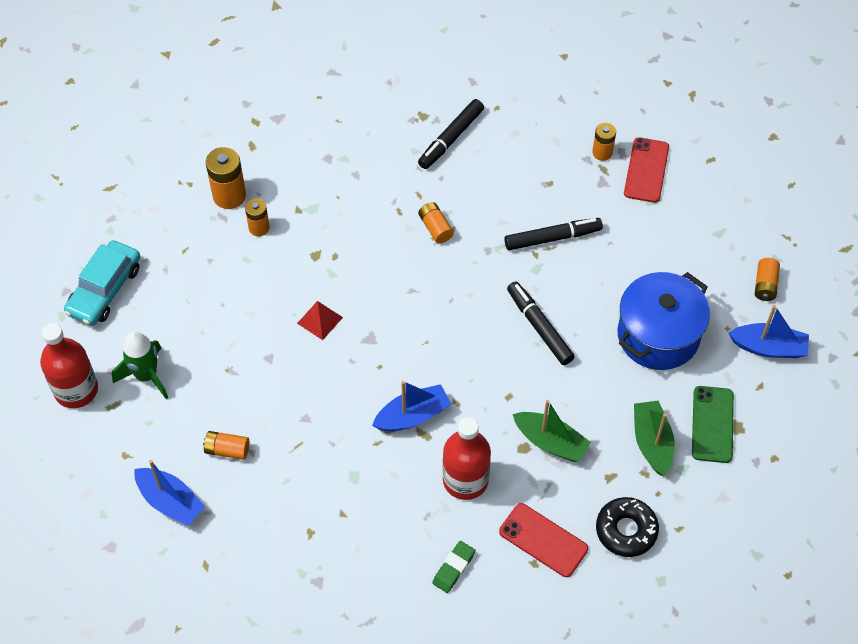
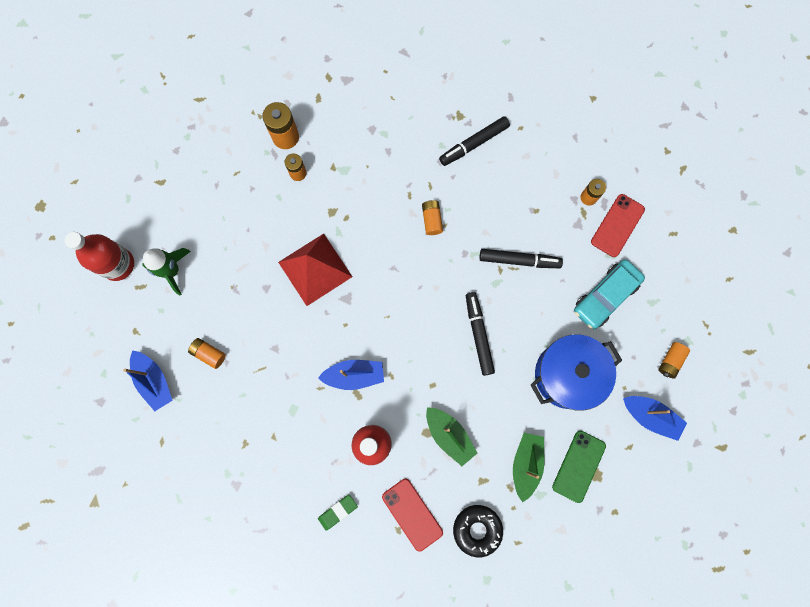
camera: 20 degrees right, 20 degrees up
turquoise car [64,240,140,326] -> turquoise car moved to [574,259,645,330]
red pyramid [297,301,343,340] -> red pyramid [278,234,352,306], size x2.06

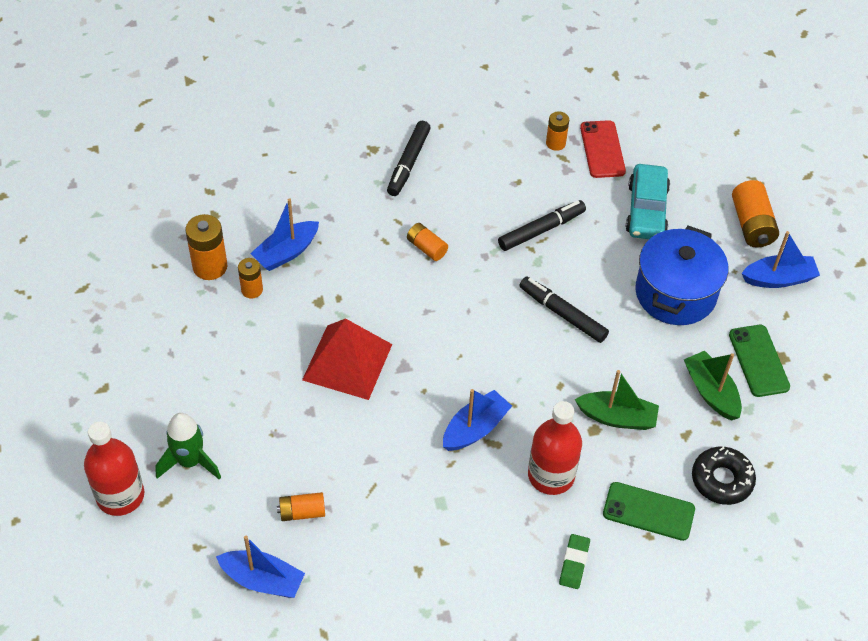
camera: 40 degrees left, 25 degrees down
red phone [382,479,443,551] -> green phone [603,482,695,541]
orange battery [658,342,690,379] -> orange battery [732,180,779,247], size x1.61
none -> blue boat [250,198,319,271]

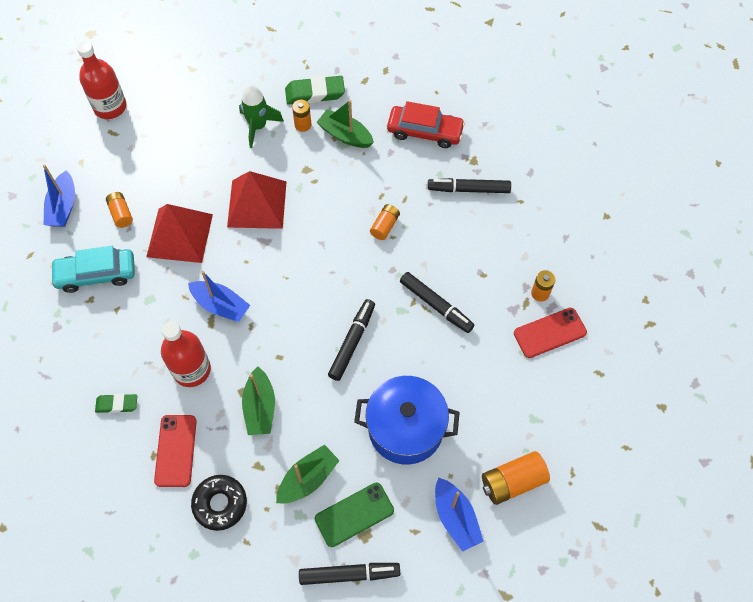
camera: 75 degrees right, 10 degrees up
green rocket [155,413,221,480] -> green rocket moved to [239,85,284,148]
orange battery [185,214,227,280] -> green eraser [285,76,345,105]
blue boat [250,198,319,271] -> green boat [317,100,374,148]
green phone [603,482,695,541] -> red phone [154,415,197,487]
turquoise car [626,164,670,239] -> turquoise car moved to [50,246,135,293]
none -> red pyramid [146,204,213,263]
none -> black marker [299,563,400,585]
none -> red car [387,101,465,148]

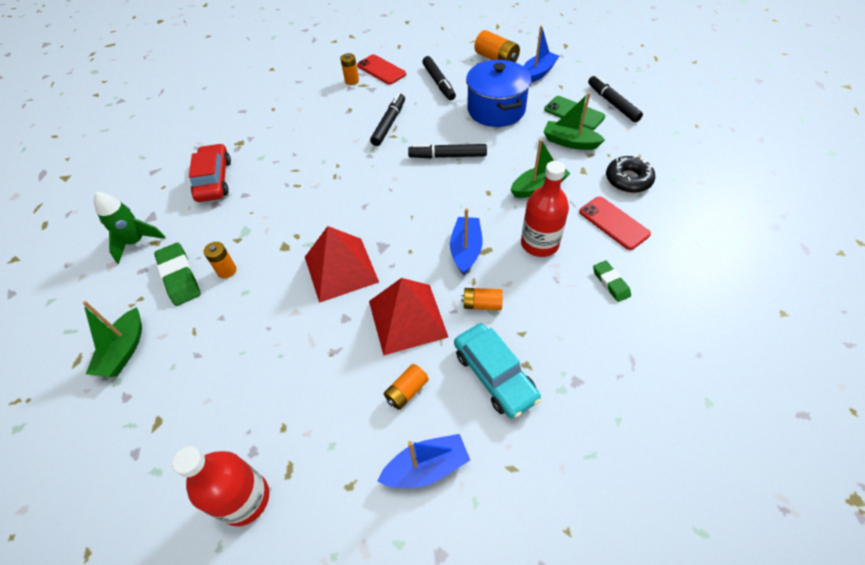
camera: 110 degrees left, 10 degrees down
red phone [154,415,197,487] -> red phone turned 75 degrees clockwise [579,197,651,250]
green rocket [239,85,284,148] -> green rocket moved to [94,192,166,264]
green boat [317,100,374,148] -> green boat moved to [83,301,142,377]
orange battery [370,204,400,240] -> orange battery moved to [461,288,503,310]
black marker [428,178,511,193] -> black marker moved to [422,56,456,100]

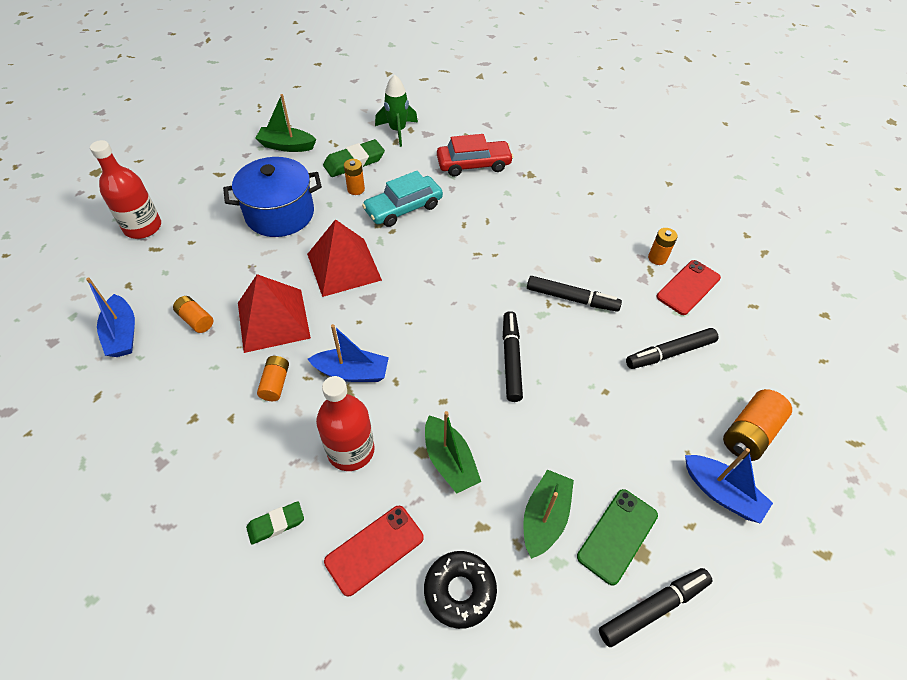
camera: 85 degrees right, 0 degrees up
turquoise car [454,323,541,419] -> turquoise car moved to [362,171,443,227]
blue pot [466,60,532,127] -> blue pot moved to [223,157,322,237]

